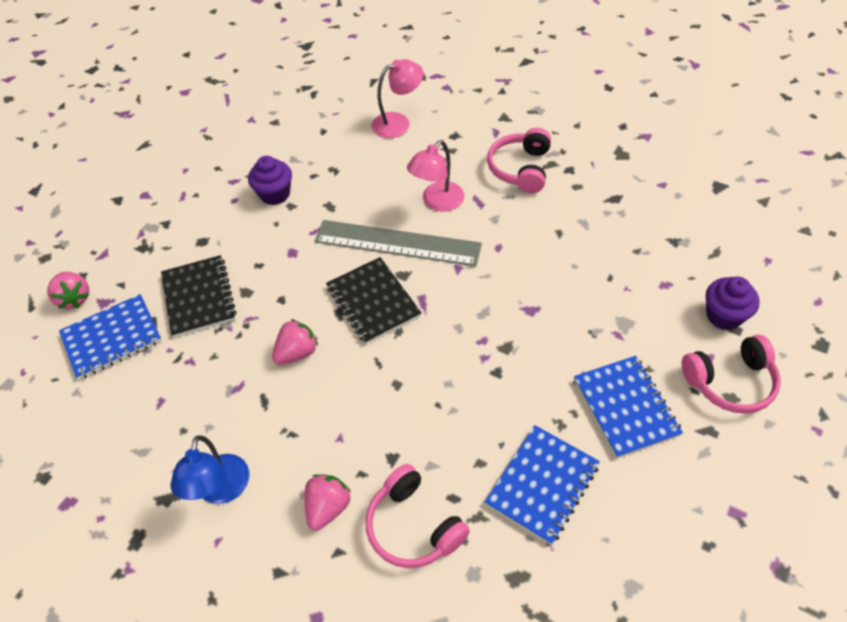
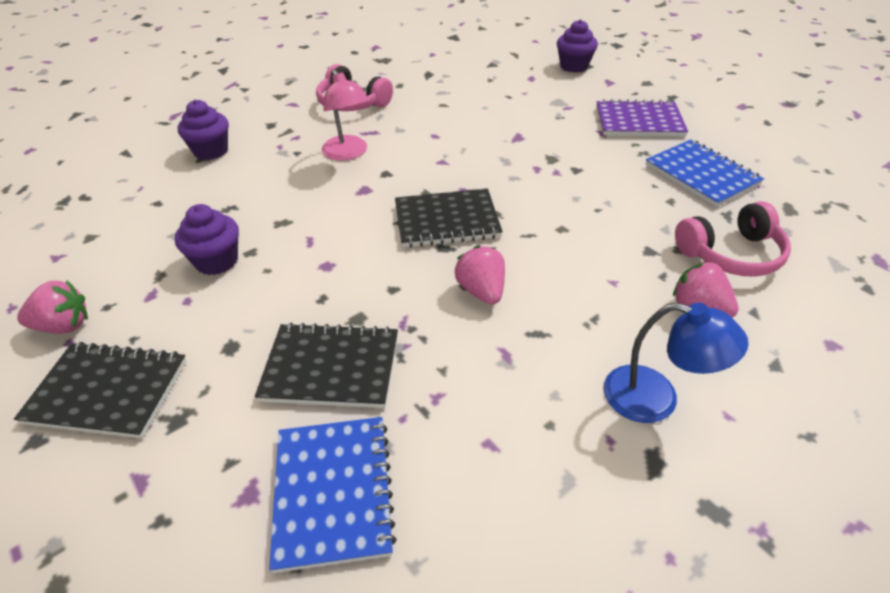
camera: 70 degrees left, 10 degrees down
pink strawberry [47,272,90,309] -> pink strawberry moved to [17,280,88,334]
grey ruler [315,220,482,266] -> none
pink lamp [371,59,424,138] -> purple cupcake [178,100,229,160]
blue notebook [574,356,683,458] -> purple notebook [596,99,688,137]
pink headphones [682,335,781,414] -> none
none -> black notebook [14,342,187,438]

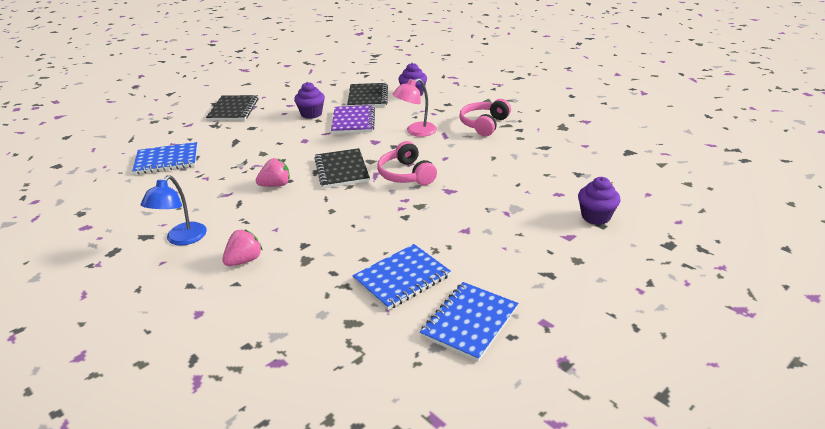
camera: 85 degrees right, 10 degrees down
pink strawberry [17,280,88,334] -> none
black notebook [255,322,398,408] -> black notebook moved to [347,83,388,107]
purple notebook [596,99,688,137] -> purple notebook moved to [331,105,375,134]
pink headphones [675,201,791,277] -> pink headphones moved to [377,141,437,185]
none -> blue notebook [420,282,518,362]

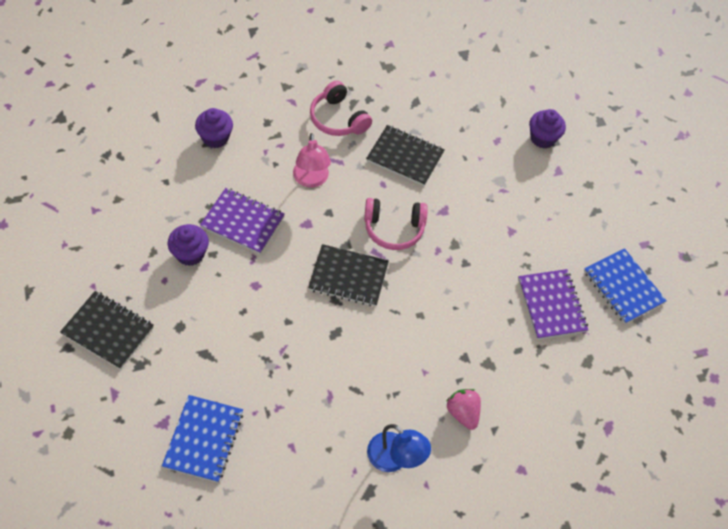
camera: 70 degrees left, 25 degrees up
pink strawberry [256,158,290,187] -> none
black notebook [347,83,388,107] -> black notebook moved to [366,125,445,186]
blue notebook [352,244,451,310] -> purple notebook [518,269,588,340]

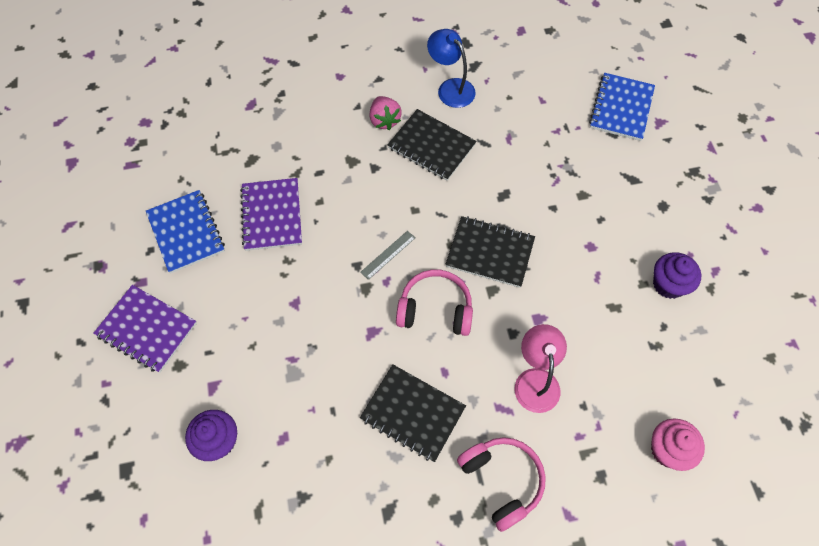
camera: 170 degrees left, 5 degrees up
black notebook [60,291,154,369] -> black notebook moved to [387,109,477,181]
purple cupcake [195,108,233,148] -> pink cupcake [651,419,705,471]
purple notebook [200,188,285,254] -> purple notebook moved to [93,285,197,373]
none -> grey ruler [360,231,416,280]

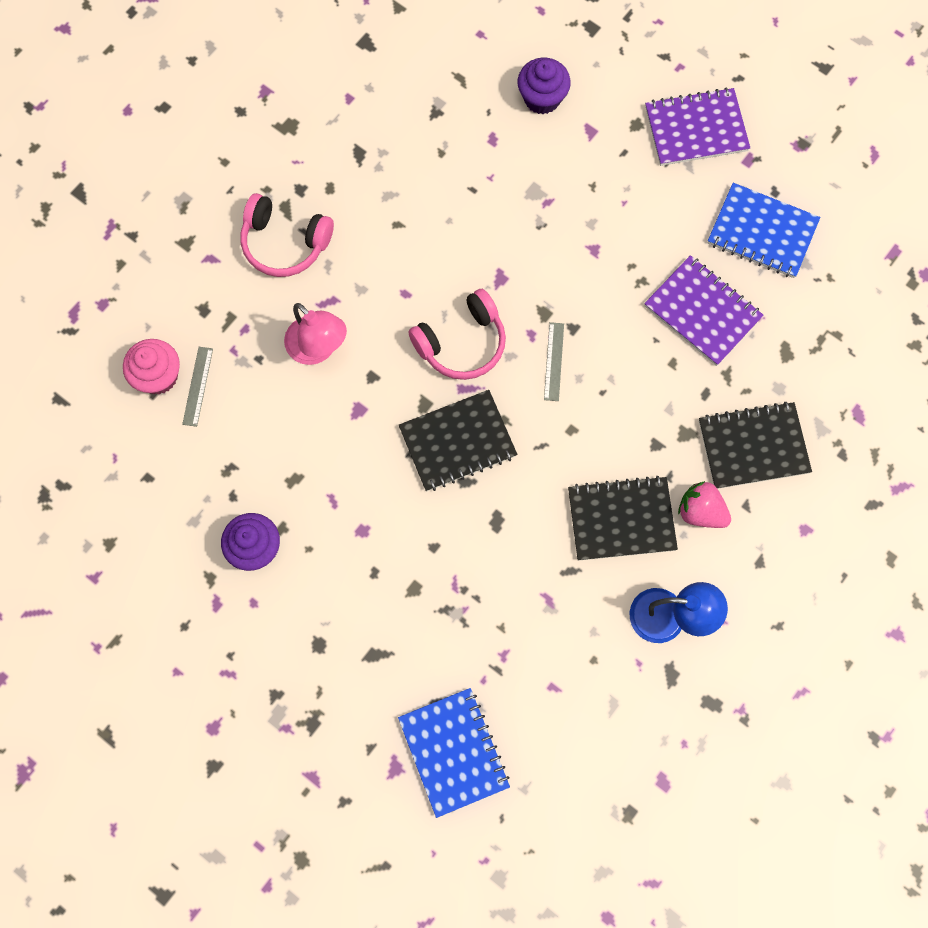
camera: 140 degrees right, 10 degrees up
black notebook [360,365,466,462] -> black notebook moved to [699,402,812,489]
none -> grey ruler [182,347,213,427]

